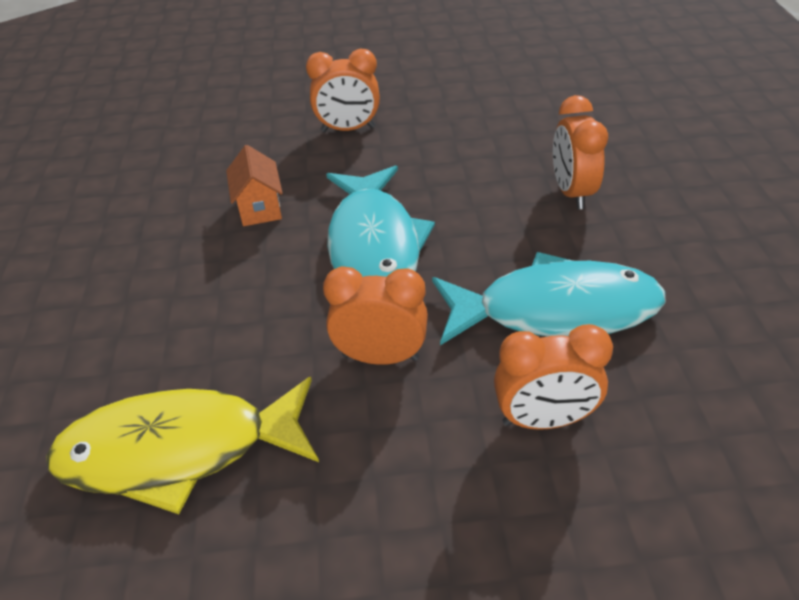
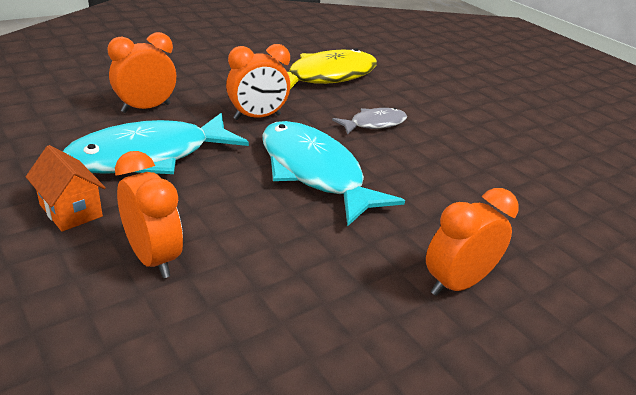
camera: 145 degrees right, 10 degrees down
orange house [226,145,283,226] -> orange house moved to [26,145,106,232]
none -> grey fish [332,108,407,135]

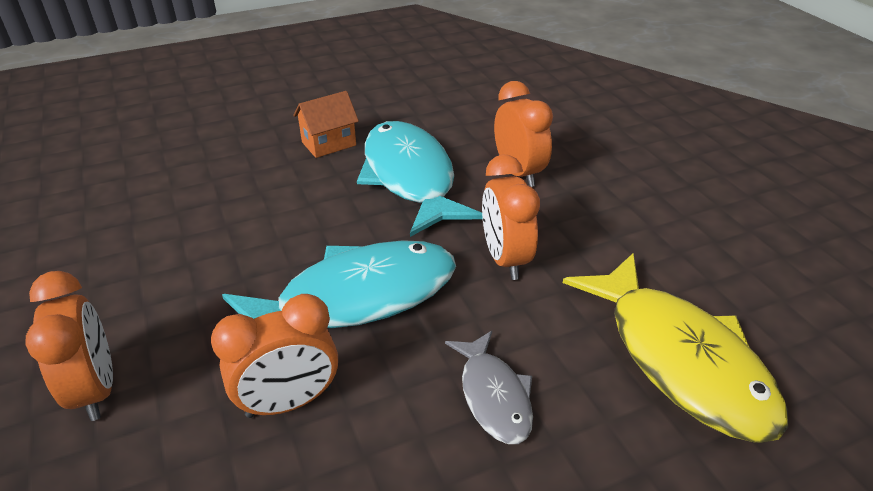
camera: 105 degrees right, 5 degrees up
orange clock [115,151,183,278] -> orange clock moved to [211,294,338,418]

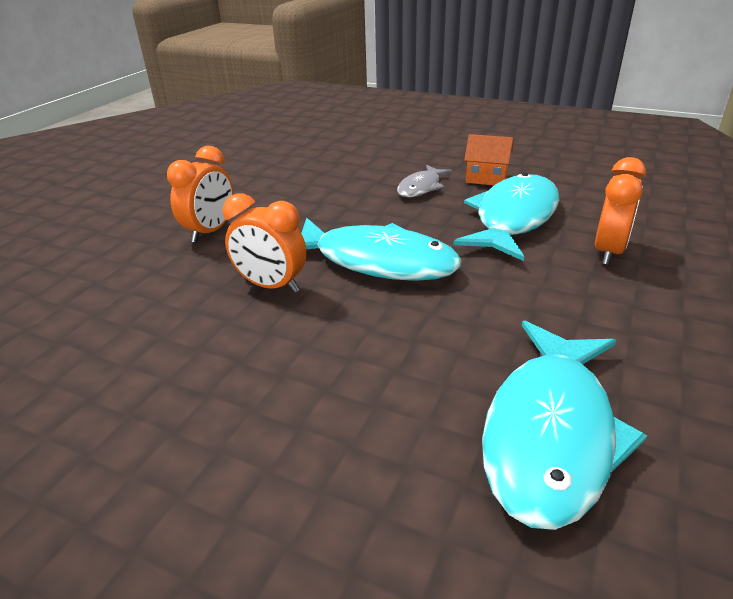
camera: 50 degrees right, 5 degrees down
grey fish [445,331,533,444] -> grey fish moved to [397,165,452,198]
orange clock [482,154,540,280] -> none
yellow fish [563,253,788,443] -> turquoise fish [482,321,647,530]

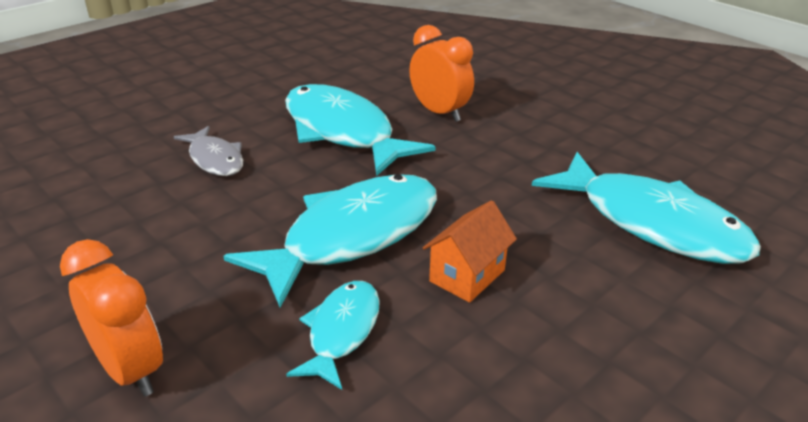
camera: 70 degrees left, 0 degrees up
orange clock [223,193,307,293] -> turquoise fish [286,281,380,390]
orange house [464,134,513,185] -> orange house moved to [423,200,517,303]

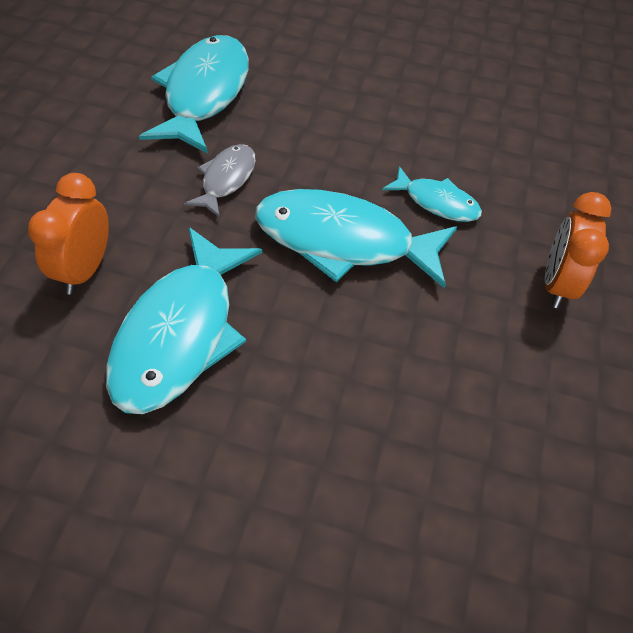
camera: 125 degrees left, 20 degrees up
grey fish [174,126,243,176] -> grey fish moved to [184,144,256,218]
turquoise fish [286,281,380,390] -> turquoise fish turned 135 degrees counterclockwise [382,166,482,222]
orange house [423,200,517,303] -> none

